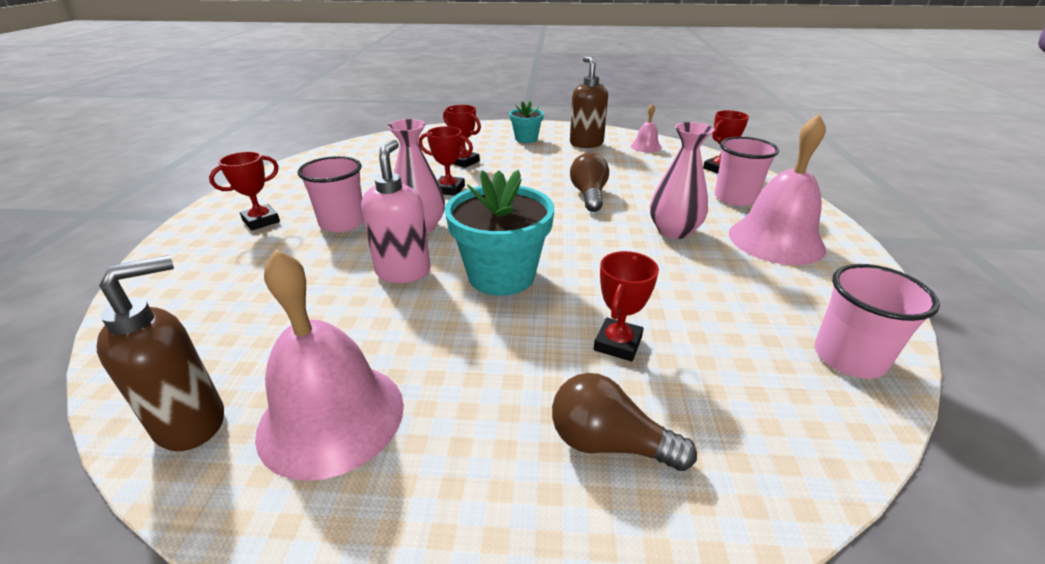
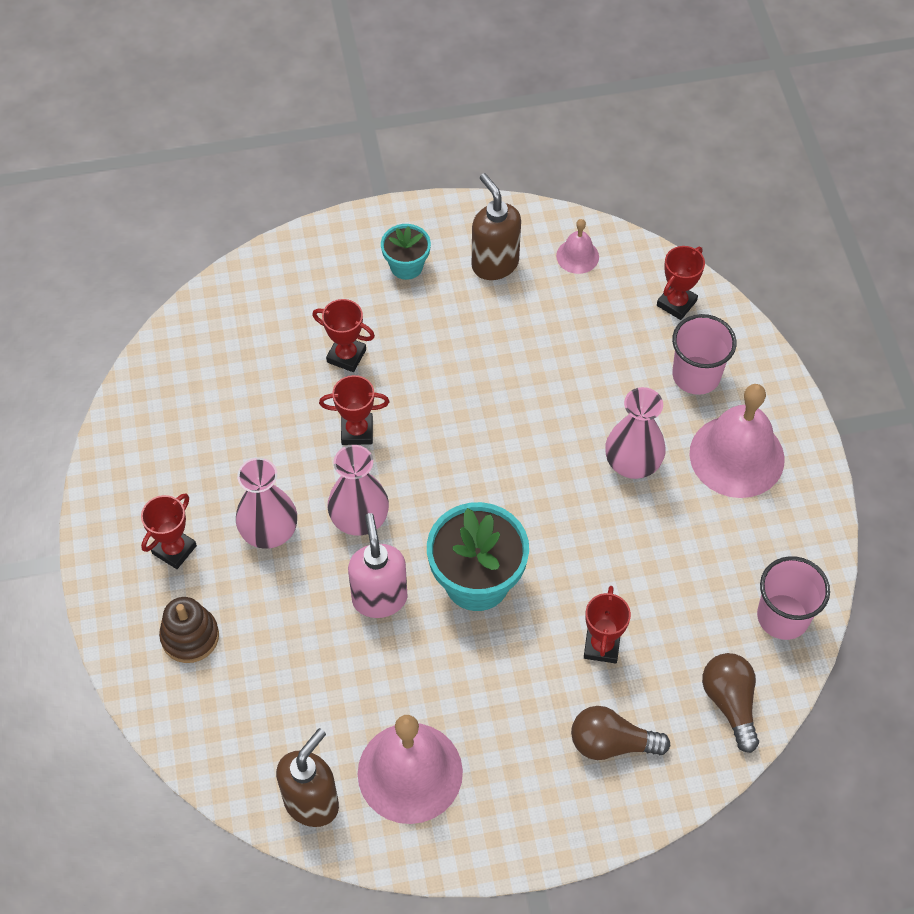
camera: 15 degrees left, 25 degrees up
pink cup [298,156,364,232] -> pink vase [236,458,297,549]
brown light bulb [570,153,609,212] -> brown light bulb moved to [702,653,759,753]
none -> brown stacking toy [159,597,219,663]

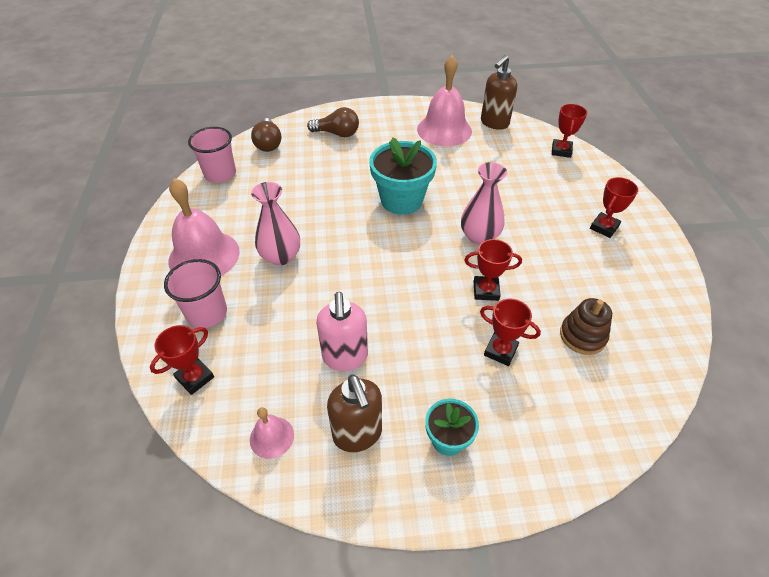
camera: 175 degrees left, 10 degrees down
brown stacking toy [159,597,219,663] -> brown stacking toy moved to [560,298,612,355]
pink vase [236,458,297,549] -> none
pink soap dispenser [348,513,408,618] -> pink soap dispenser moved to [316,292,368,371]
red trophy [584,586,631,663] -> red trophy moved to [552,104,587,158]

